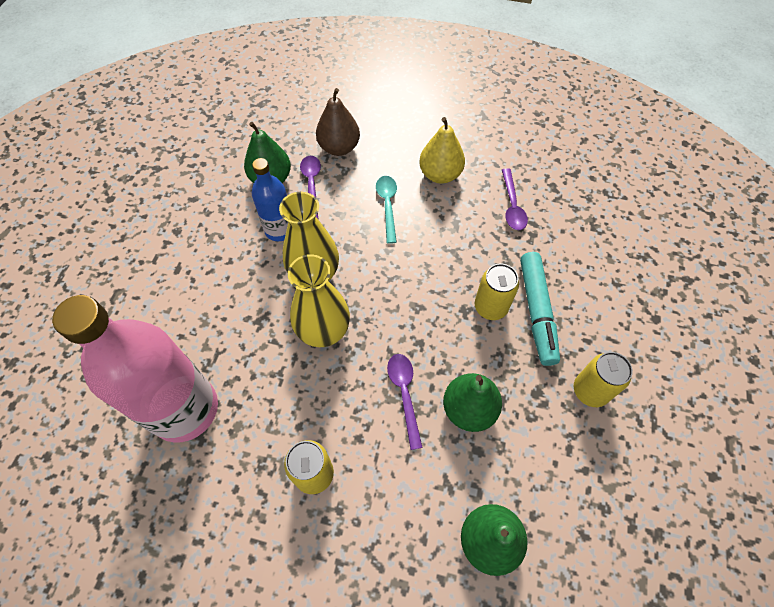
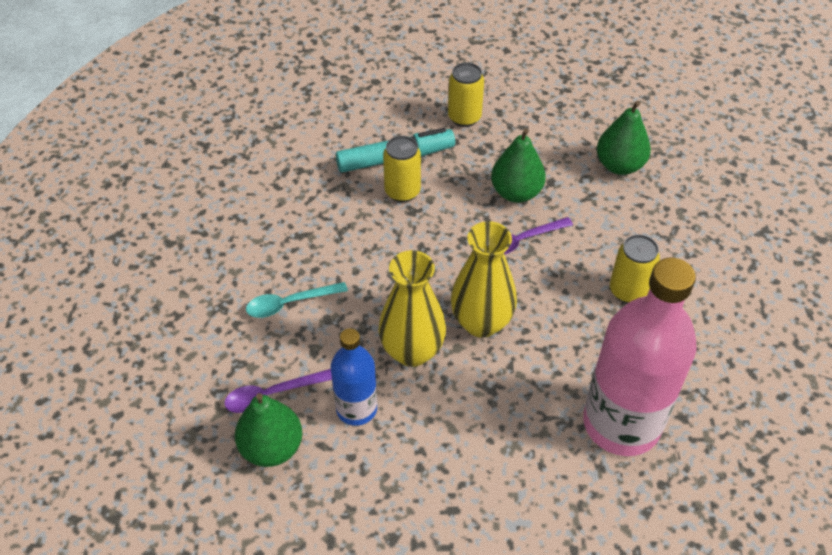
camera: 105 degrees left, 10 degrees down
brown pear [316,88,360,156] -> none
yellow pear [419,117,465,184] -> none
purple spoon [502,168,528,230] -> none

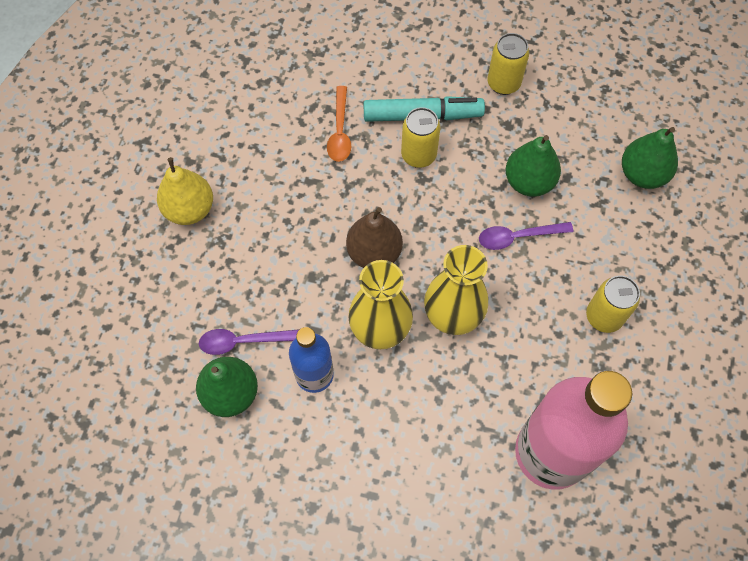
camera: 15 degrees right, 15 degrees up
turquoise spoon [246,282,348,318] -> none
none -> yellow pear [157,157,213,225]
none -> orange spoon [327,86,351,162]
none -> brown pear [346,207,403,268]

